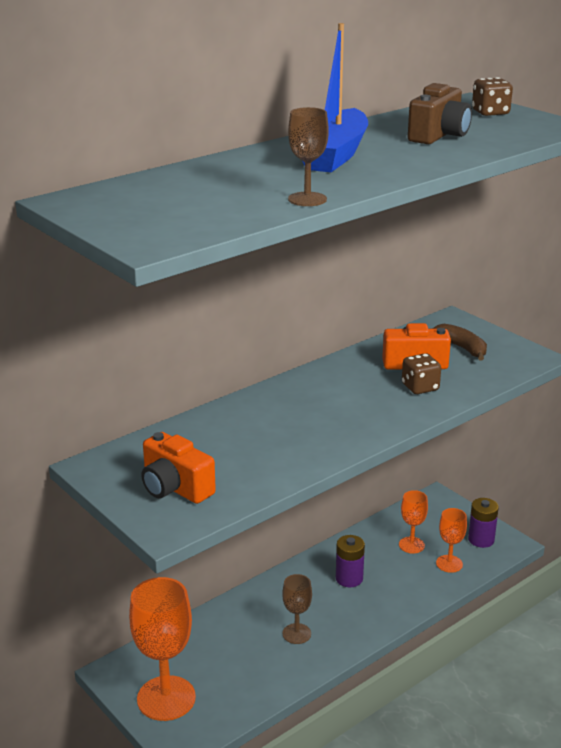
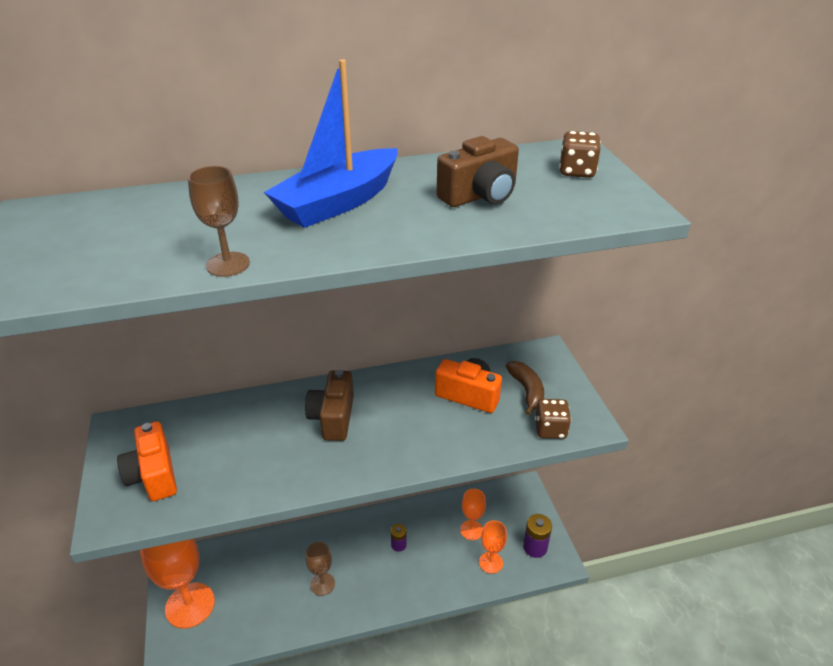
camera: 25 degrees right, 10 degrees up
purple battery [336,535,365,587] -> purple battery [391,524,407,552], size x0.64
brown dice [402,353,441,394] -> brown dice moved to [535,399,571,439]
none -> brown camera [305,370,354,441]

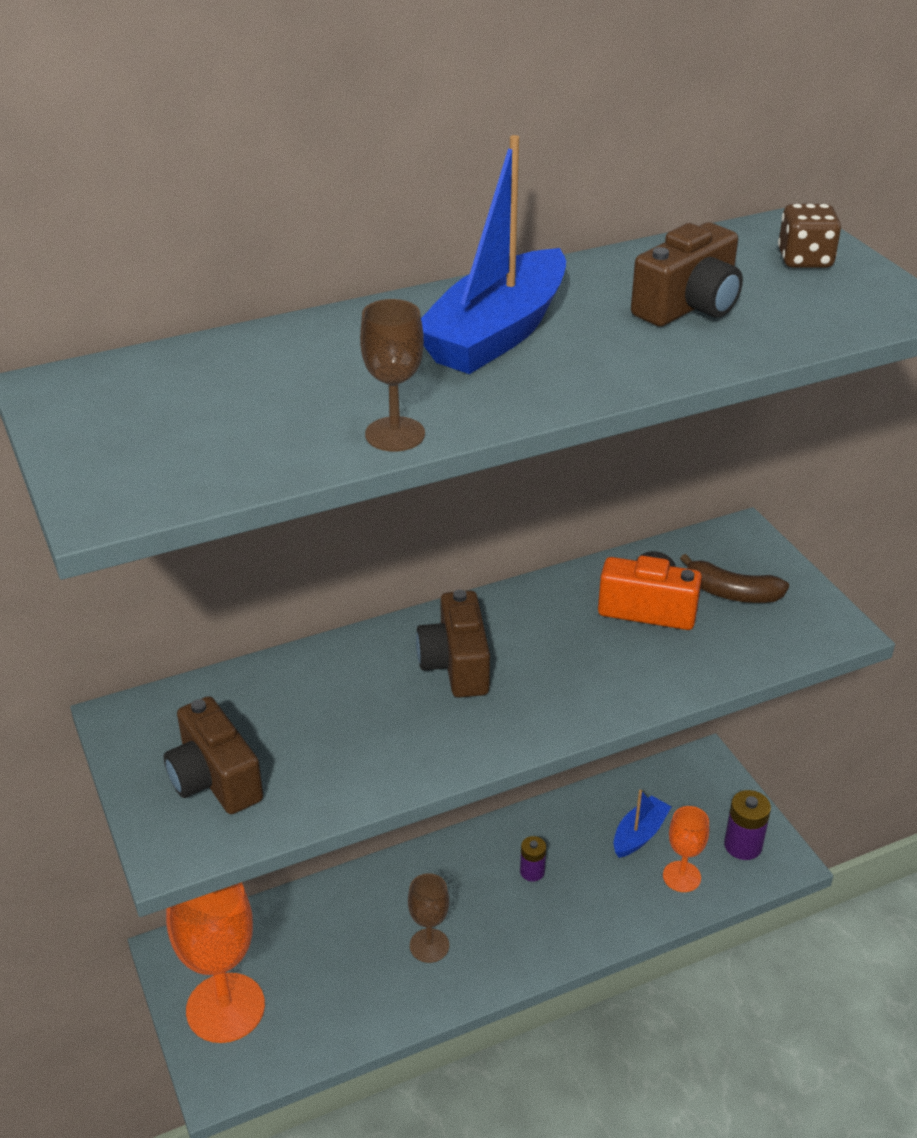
camera: 10 degrees left, 0 degrees up
orange camera [117,421,177,501] -> brown camera [164,696,263,814]
orange goblet [460,489,486,540] -> blue boat [614,790,672,858]
brown banana [506,361,544,415] -> brown banana turned 135 degrees clockwise [680,554,789,603]
brown dice [535,399,571,439] -> none

